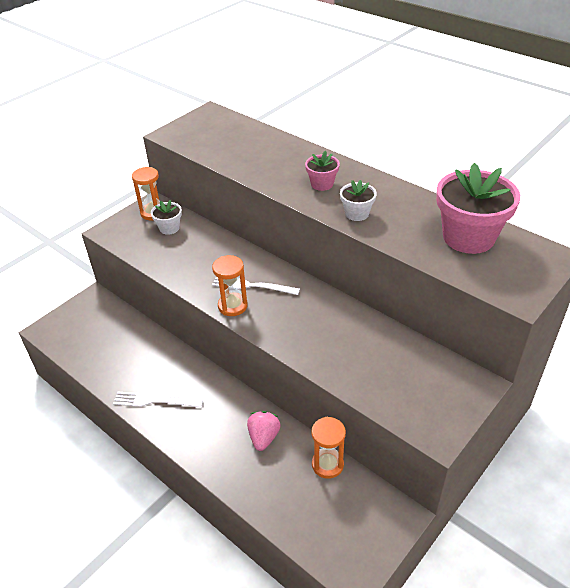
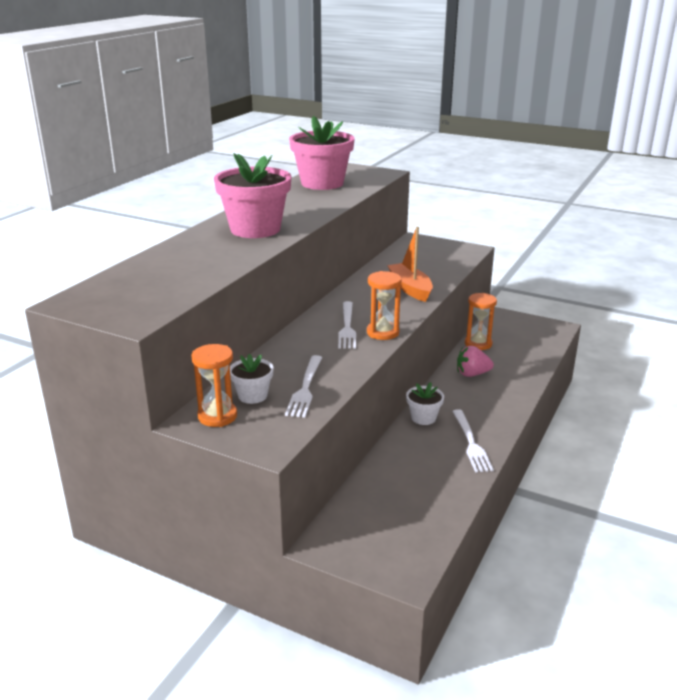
camera: 105 degrees left, 15 degrees down
pink flower pot [305,151,340,191] -> pink flower pot [214,153,291,238], size x2.04
white flower pot [340,180,377,221] -> white flower pot moved to [406,382,444,425]
none -> white fork [285,355,322,418]
none -> orange boat [387,227,433,302]

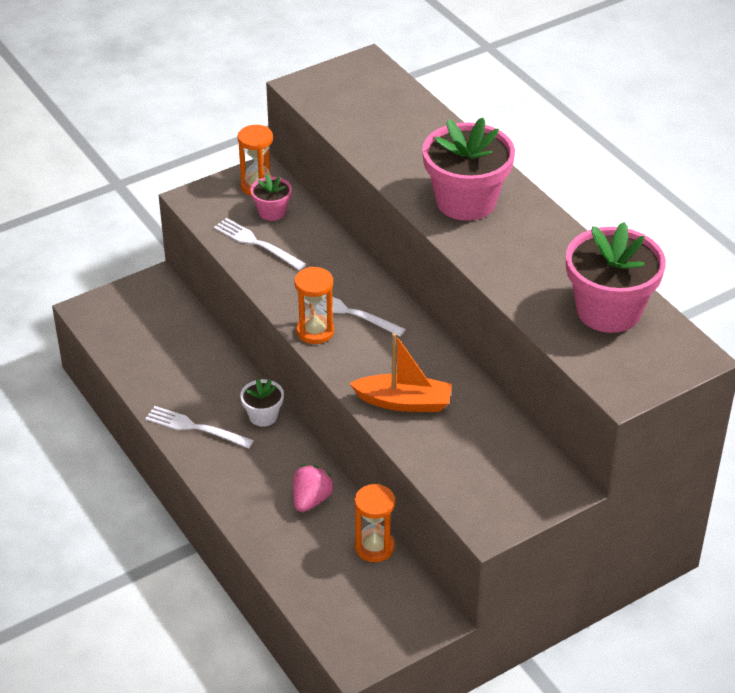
camera: 120 degrees right, 15 degrees up
white flower pot [230,354,274,404] -> pink flower pot [250,174,292,221]

